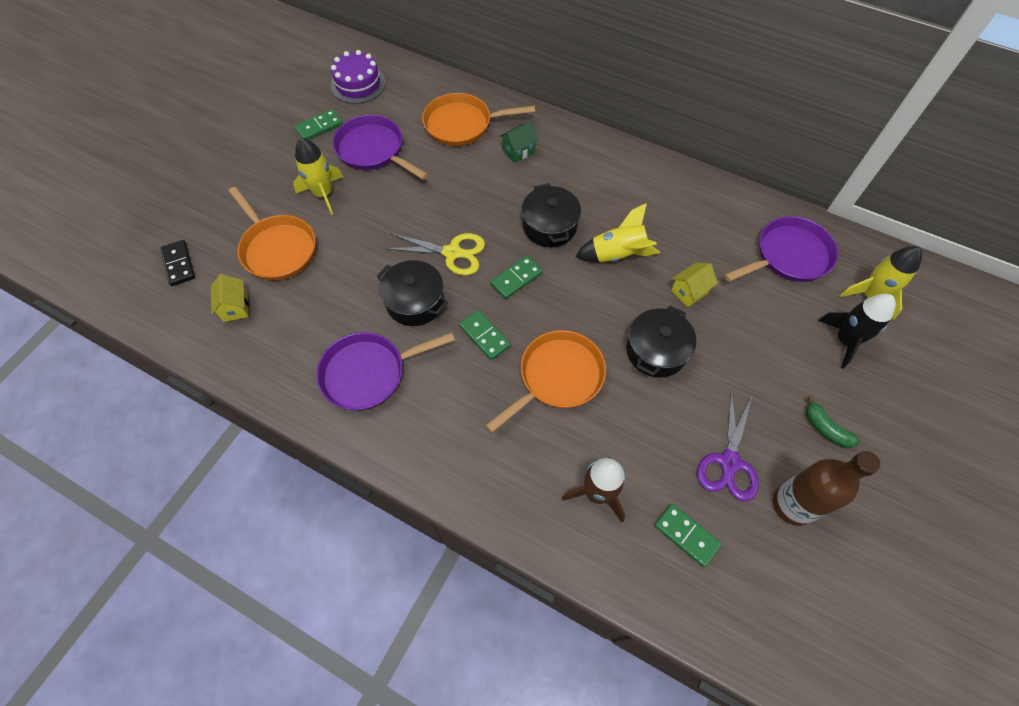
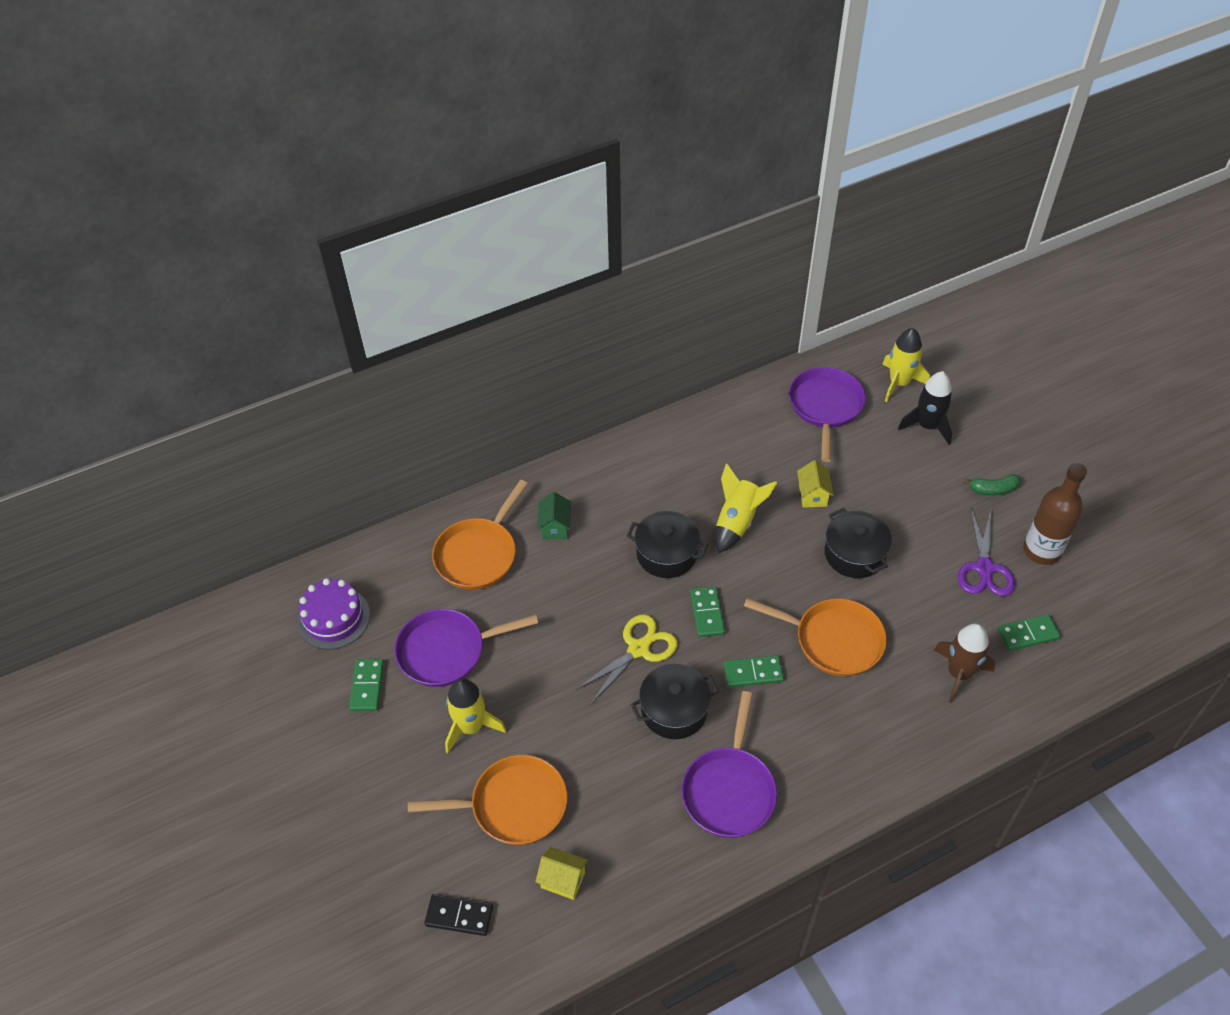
camera: 55 degrees left, 10 degrees down
orange pan [485,330,606,433] -> orange pan turned 120 degrees clockwise [744,598,887,676]
purple scissors [697,390,759,502] -> purple scissors turned 45 degrees clockwise [958,509,1015,596]

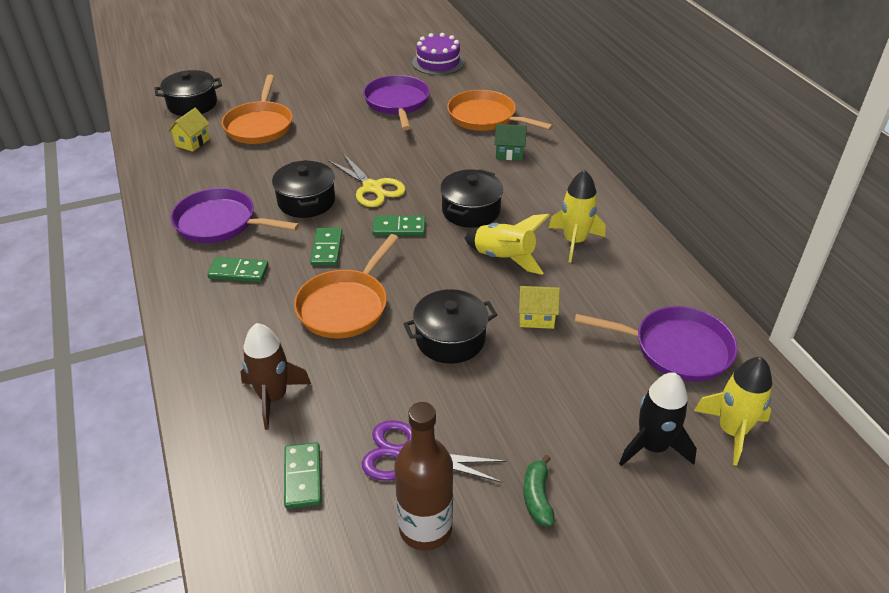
camera: 95 degrees right, 10 degrees down
green domino [349,659,384,711] -> green domino moved to [207,257,269,282]
black domino [424,894,493,936] -> black pot [154,70,222,116]
yellow rocket [445,678,506,753] -> yellow rocket moved to [549,170,605,262]

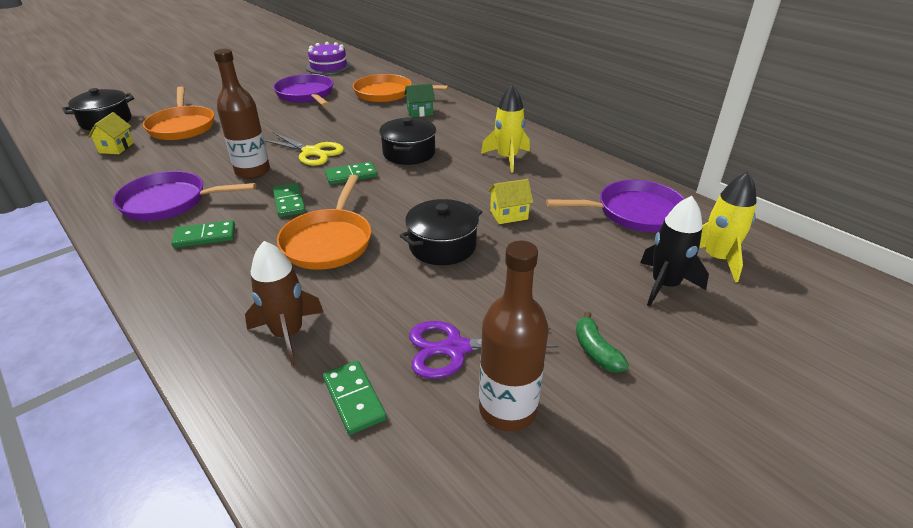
camera: 20 degrees left, 5 degrees down
black pot [272,160,335,218] -> brown bottle [214,49,270,179]
yellow rocket [465,214,550,275] -> none

